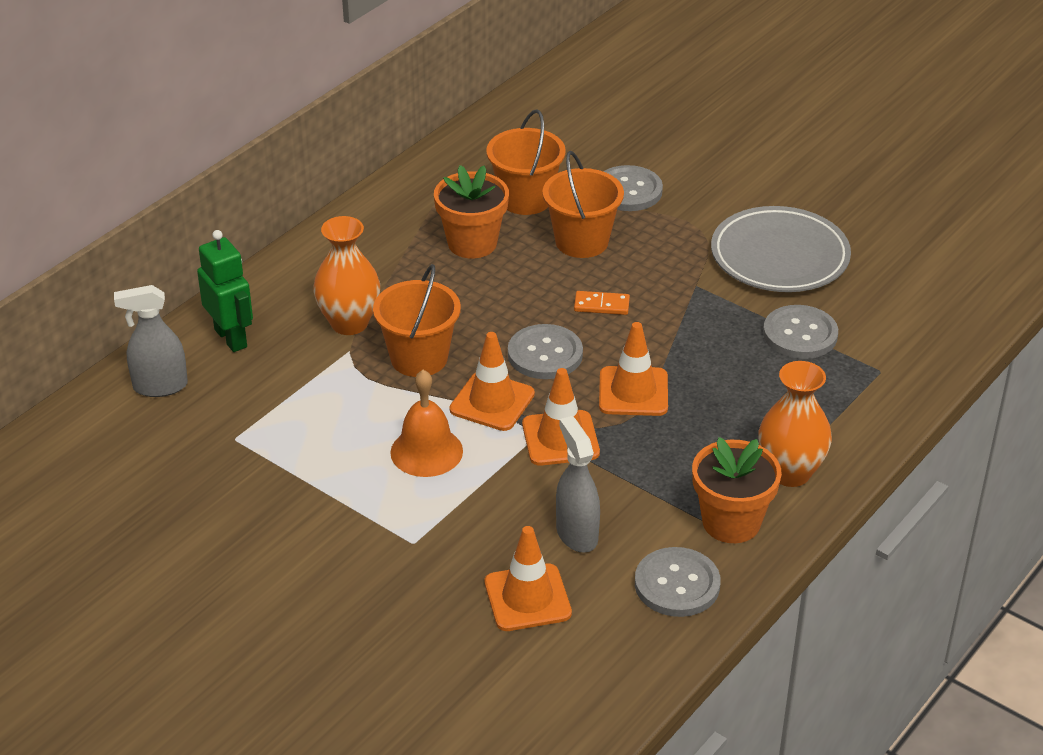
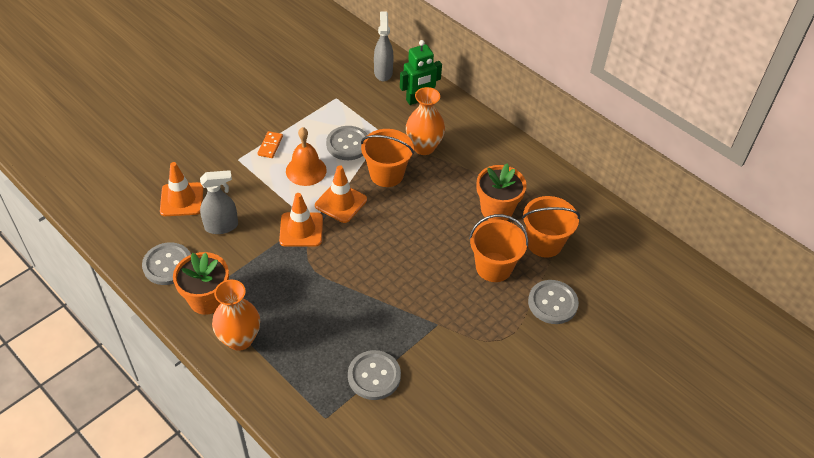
camera: 95 degrees right, 10 degrees up
grey button [508,324,583,379] -> grey button moved to [326,126,368,160]
orange domino [574,291,630,315] -> orange domino moved to [258,131,283,158]
orange traffic cone [599,322,668,416] -> none
grey plate [711,206,851,292] -> none

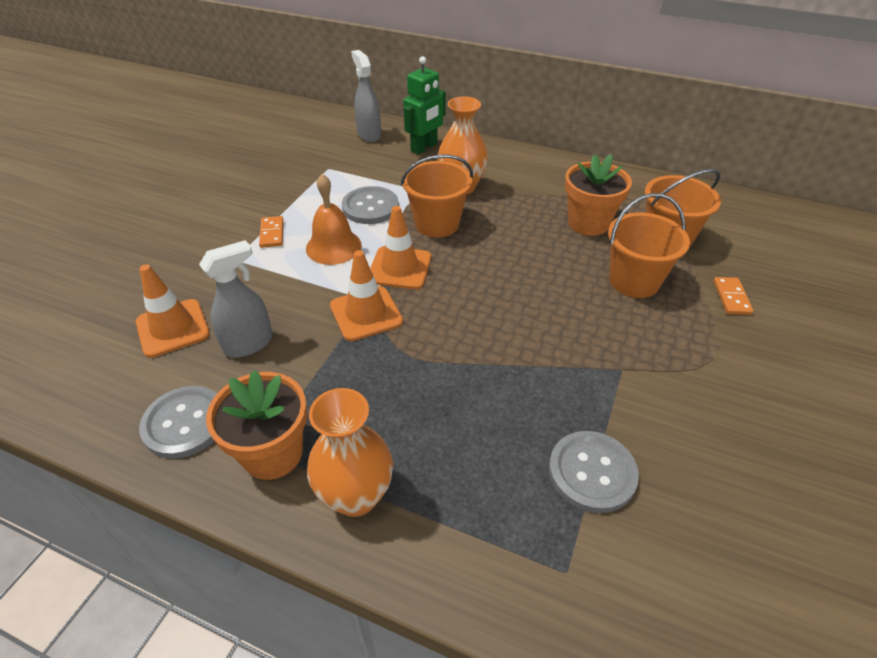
camera: 20 degrees left, 5 degrees down
grey button [528,280,579,324] -> orange domino [714,277,754,315]

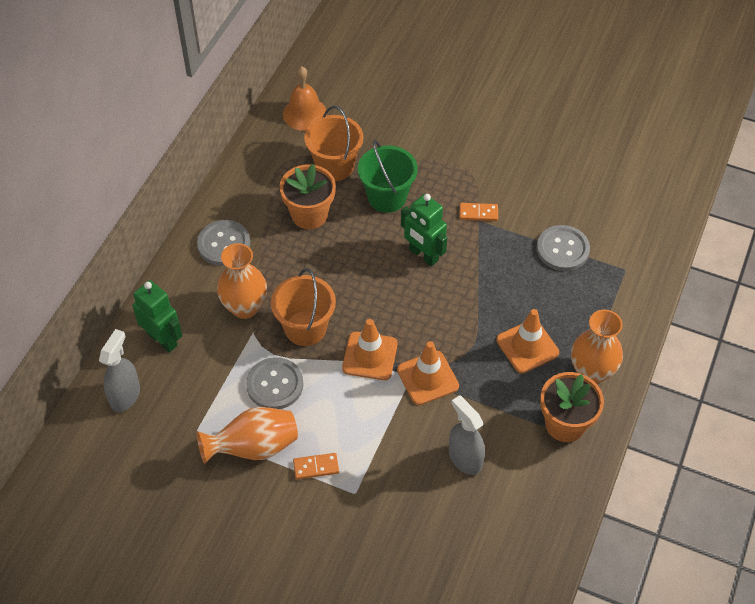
camera: 90 degrees left, 10 degrees up
orange traffic cone [136,264,210,358] -> orange traffic cone moved to [496,309,559,373]
grey button [139,386,217,459] -> grey button moved to [197,220,250,266]
orange bell [306,174,362,265] -> orange bell moved to [283,66,327,131]
grey spray bottle [351,50,381,142] -> grey spray bottle turned 135 degrees clockwise [99,329,140,412]
orange bucket [608,193,690,298] -> green bucket [358,140,418,213]
orange domino [714,277,754,315] -> orange domino moved to [460,203,498,221]
none -> orange vase [197,407,298,464]
none -> green robot [401,194,447,266]

